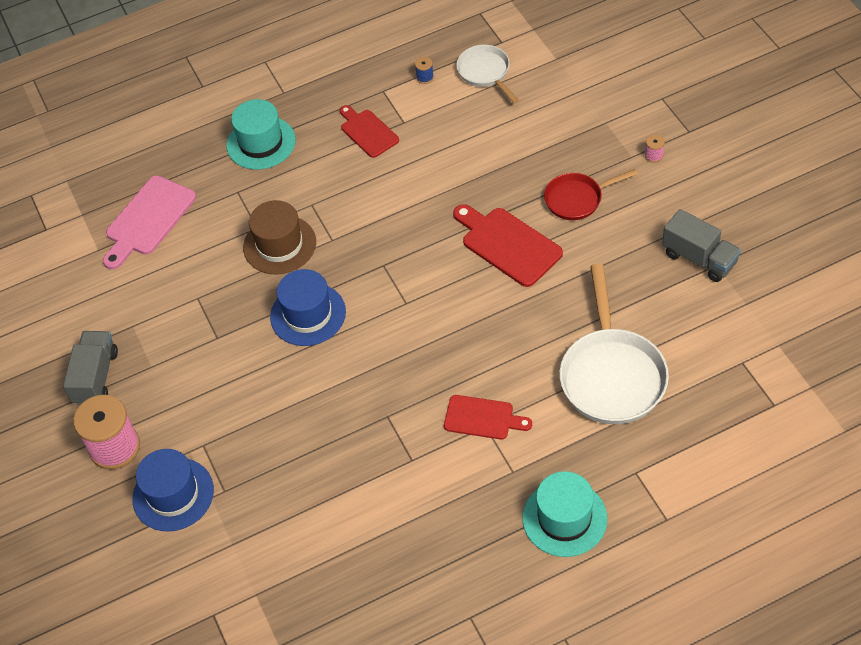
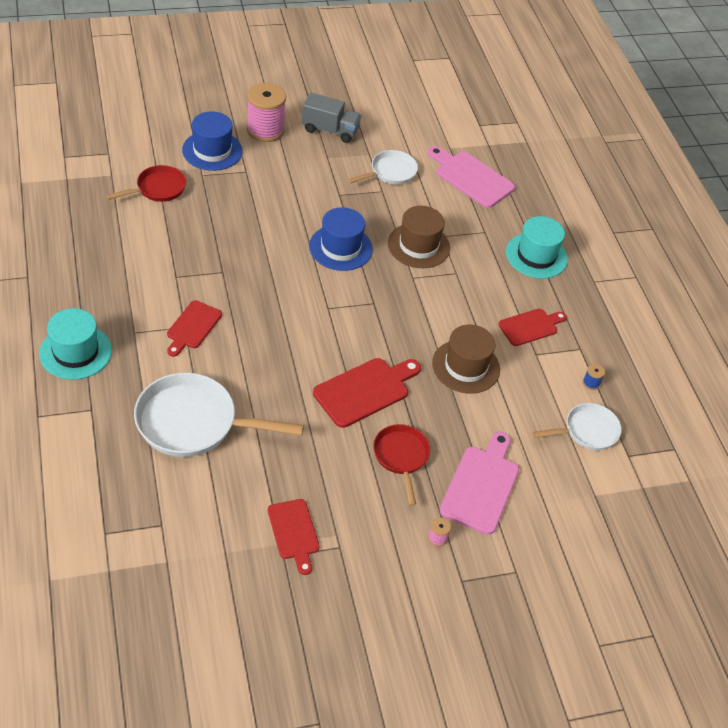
camera: 90 degrees right, 5 degrees down
grey truck [662,209,741,282] -> red cutting board [268,499,319,575]
none -> red pan [106,165,186,202]
none -> white pan [348,150,418,185]
none -> brown hat [432,324,500,394]
none -> pink cutting board [439,432,519,535]

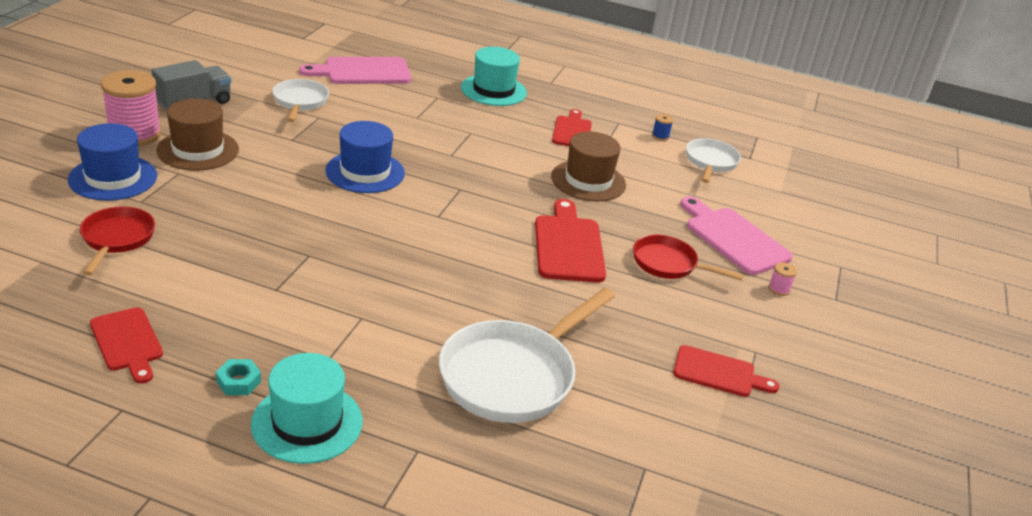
camera: 55 degrees left, 15 degrees down
red cutting board [167,300,222,357] -> red cutting board moved to [90,307,163,384]
brown hat [388,206,450,268] -> brown hat moved to [156,99,239,171]
none -> turquoise nut [216,359,261,395]

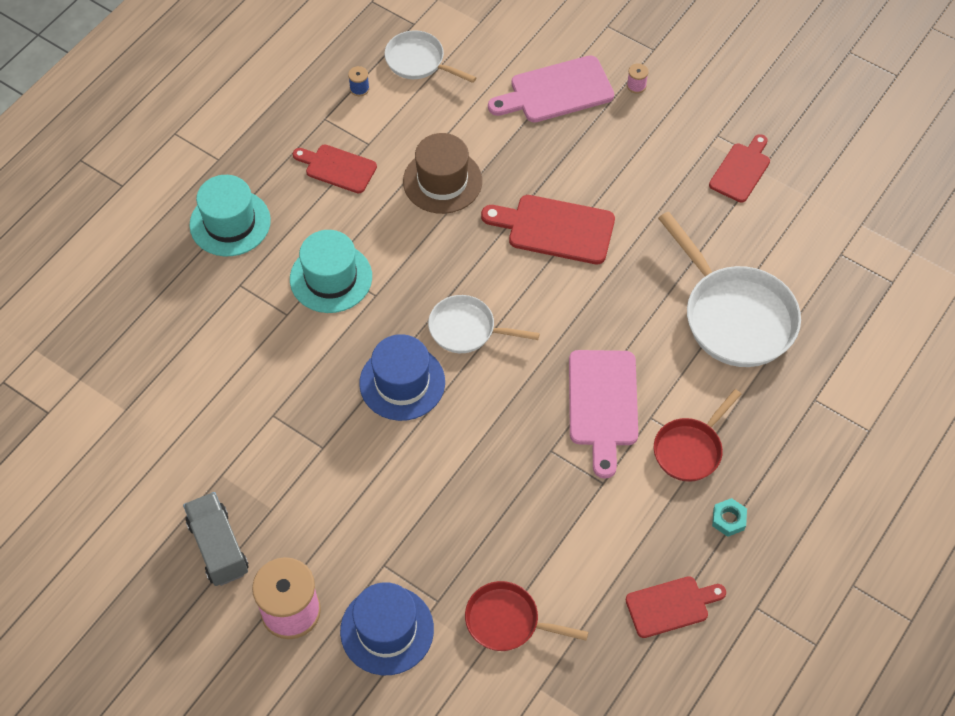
camera: 70 degrees left, 25 degrees up
brown hat [156,99,239,171] -> none
turquoise hat [251,353,363,464] -> turquoise hat moved to [290,230,372,313]
white pan [272,79,329,122] -> white pan moved to [428,295,540,353]
pink cutting board [299,57,411,84] -> pink cutting board moved to [569,350,638,479]
red pan [633,235,744,281] -> red pan moved to [654,389,741,482]

